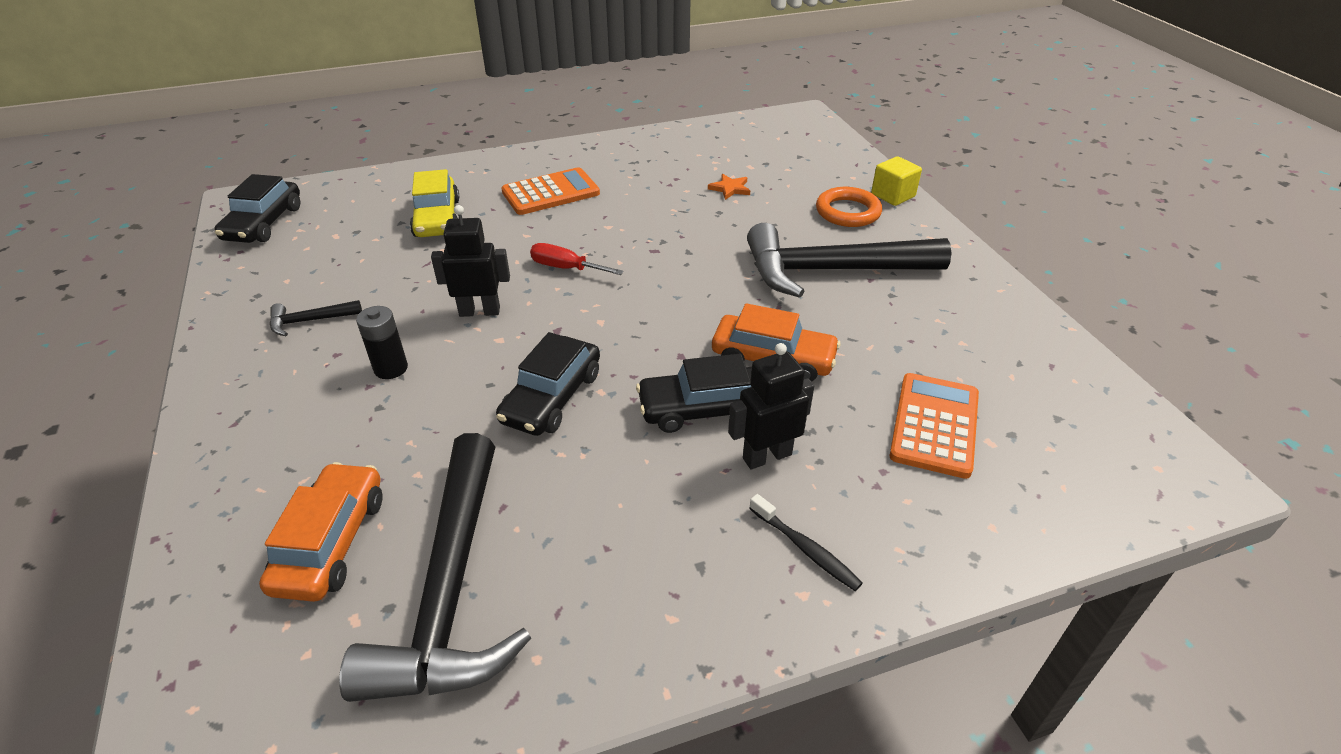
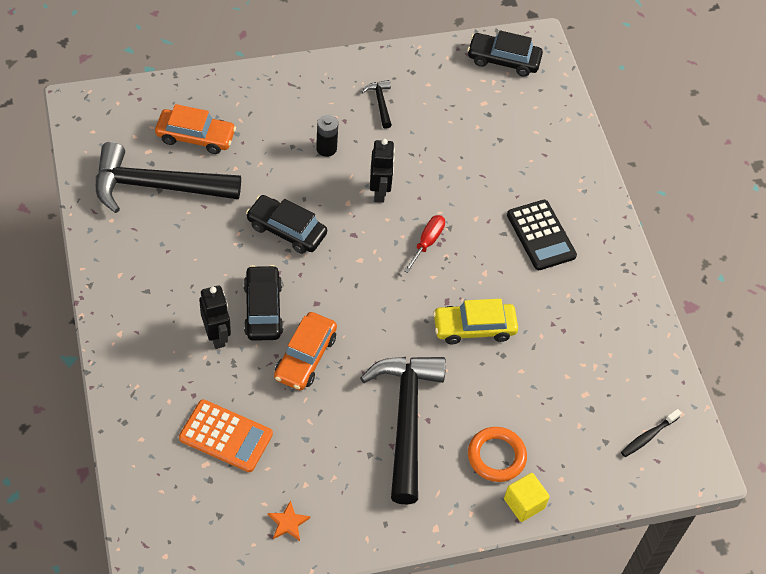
camera: 90 degrees right, 15 degrees up
yellow car [410,169,460,237] -> yellow car moved to [433,299,518,344]
orange calculator [501,167,600,215] -> black calculator [507,200,577,270]
orange star [708,174,750,200] -> orange star moved to [268,500,310,541]
black toothbrush [749,494,862,591] -> black toothbrush moved to [621,409,681,457]

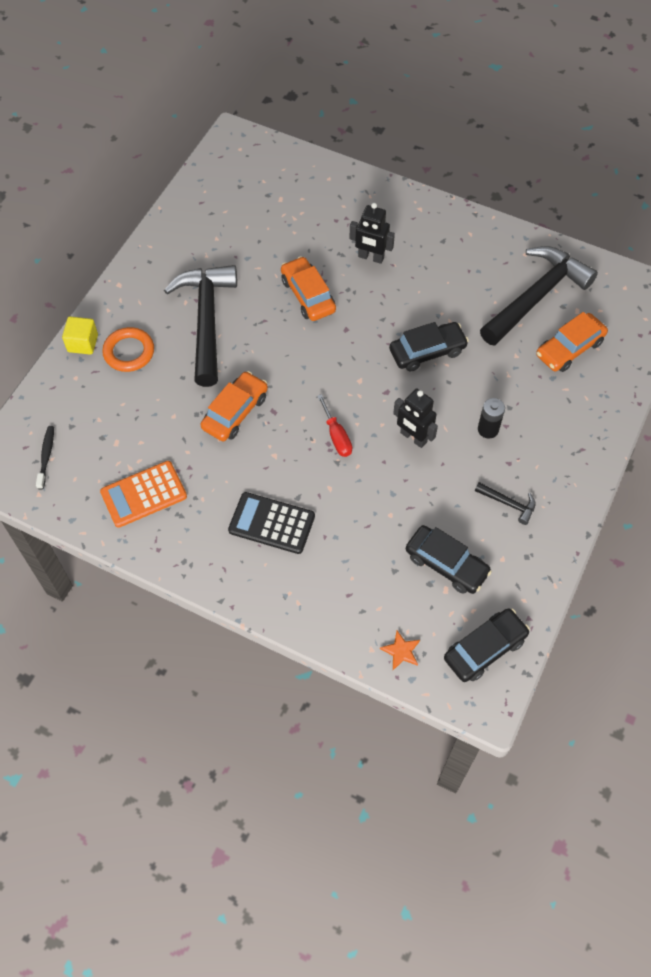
camera: 135 degrees right, 5 degrees up
orange calculator [179,399,273,472] -> orange calculator moved to [100,461,187,528]
black car [243,265,283,341] -> black car moved to [406,525,492,594]
orange star [268,500,310,541] -> orange star moved to [380,631,420,670]
black hammer [360,357,446,505] -> black hammer turned 135 degrees counterclockwise [164,265,237,387]
yellow car [433,299,518,344] -> orange car [200,371,268,441]

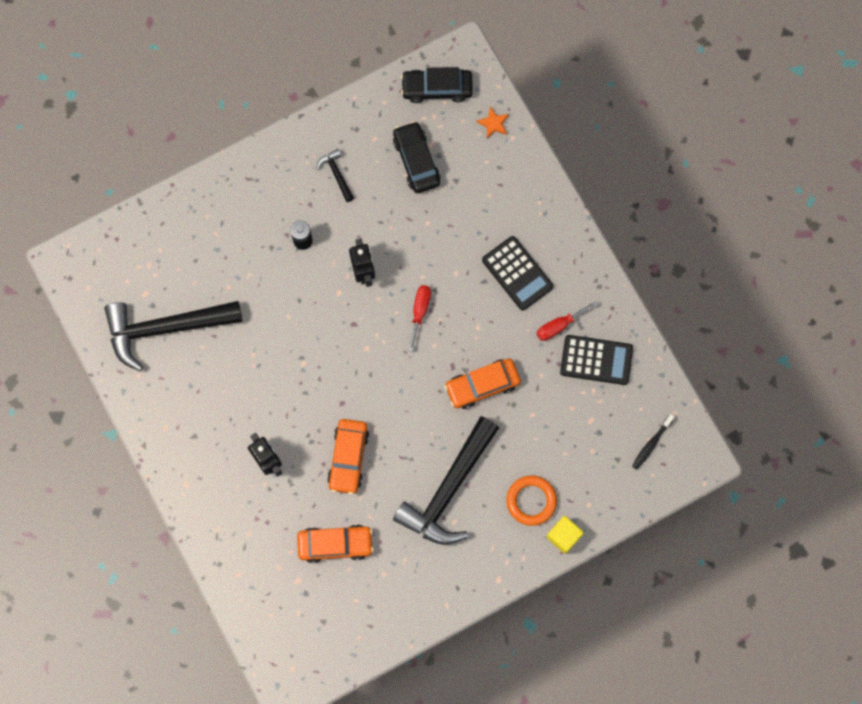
camera: 145 degrees left, 15 degrees up
orange calculator [100,461,187,528] -> black calculator [560,335,633,385]
black car [389,322,469,372] -> none
orange car [536,312,608,372] -> orange car moved to [297,525,374,563]
none -> red screwdriver [536,301,598,341]

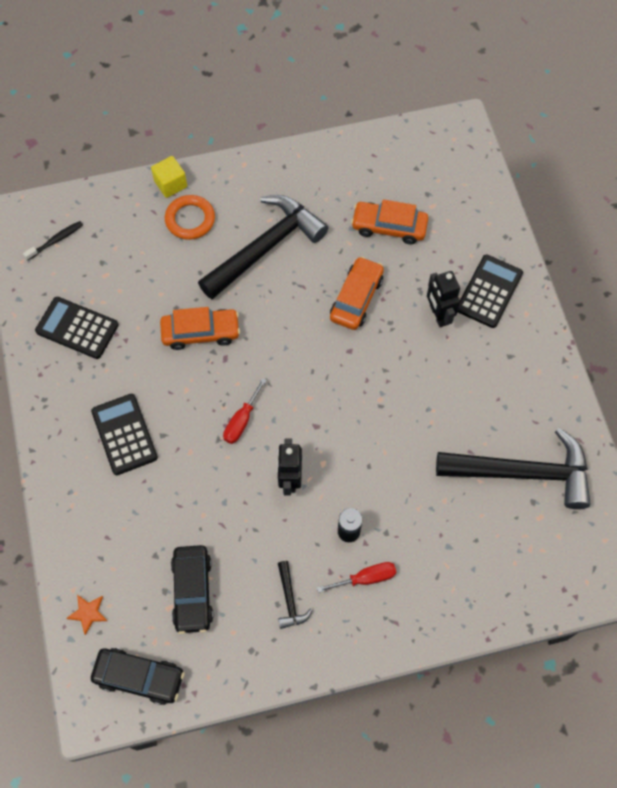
camera: 165 degrees left, 10 degrees down
red screwdriver [536,301,598,341] -> red screwdriver moved to [317,562,396,593]
none -> black calculator [458,254,523,328]

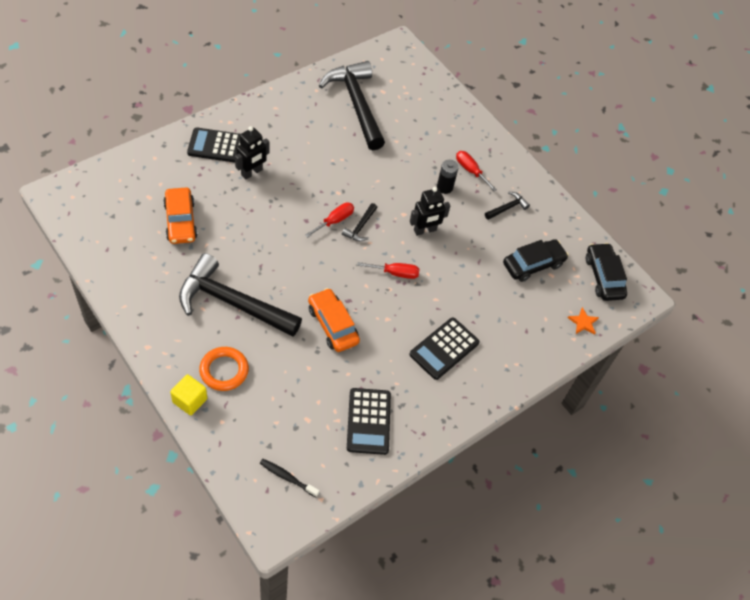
camera: 120 degrees left, 10 degrees down
orange car [330,256,384,330] -> none
none -> red screwdriver [305,202,354,238]
none -> black hammer [342,203,377,241]

